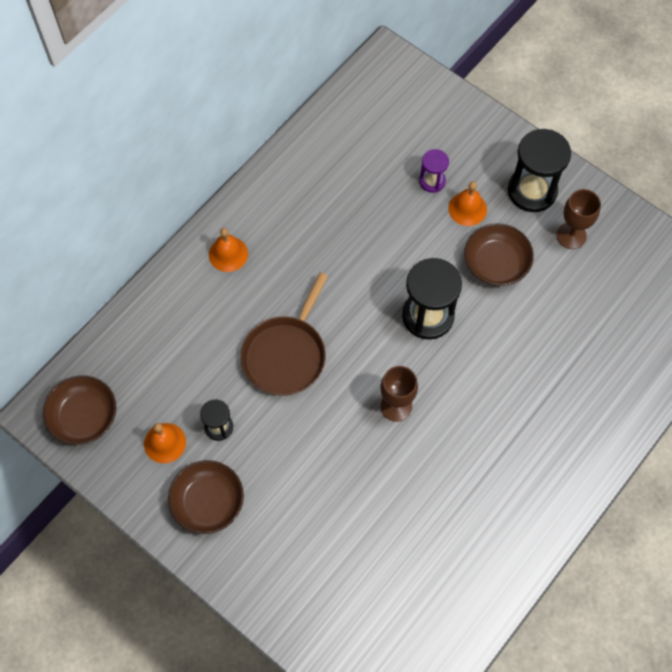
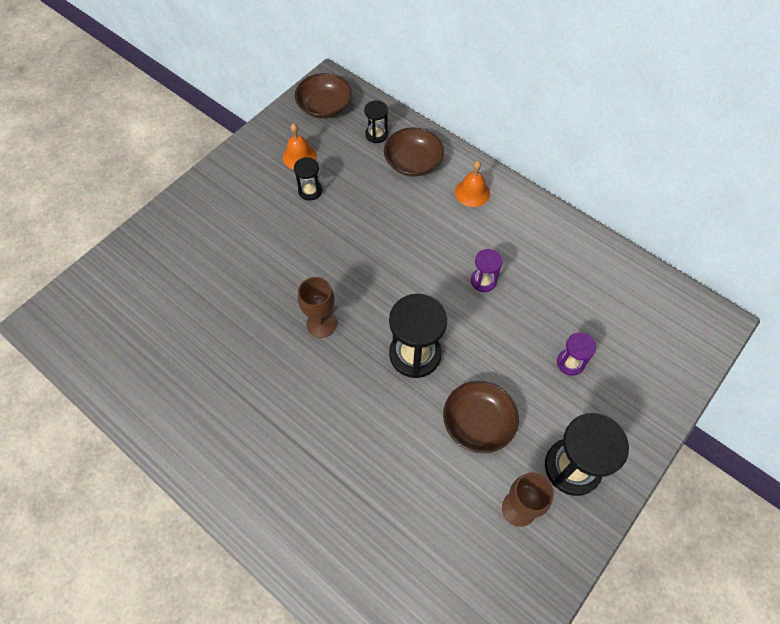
camera: 90 degrees right, 5 degrees down
brown bowl [168,460,244,534] -> brown bowl moved to [384,127,444,177]
brown pan [241,273,328,395] -> none
orange bell [448,181,487,226] -> none
none -> black hourglass [364,100,388,143]
none -> purple hourglass [471,249,503,292]

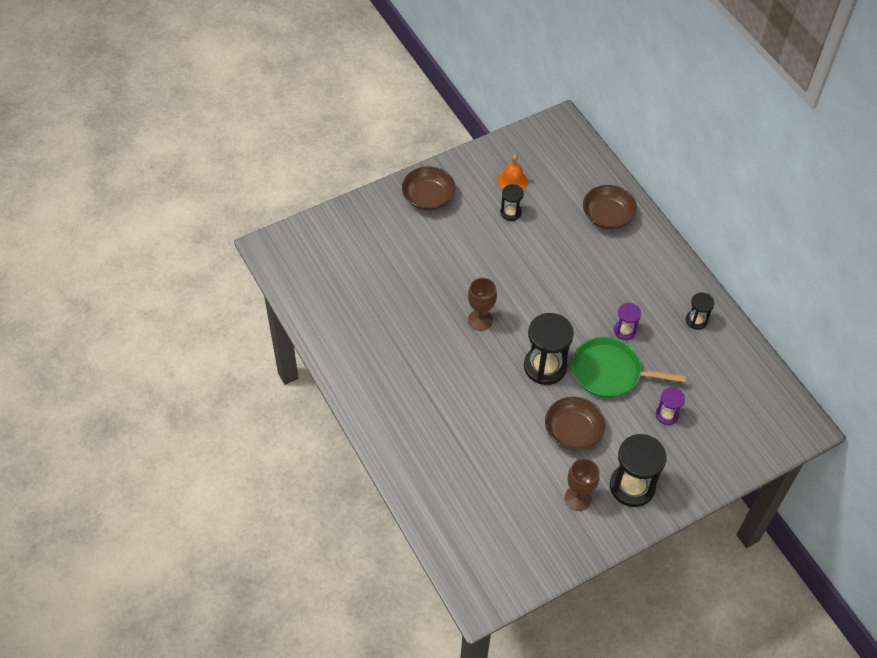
camera: 20 degrees right, 5 degrees down
brown bowl [295,73,352,118] -> brown bowl moved to [402,166,455,210]
black hourglass [364,100,388,143] -> black hourglass moved to [686,292,714,330]
orange bell [455,161,490,207] -> none
none -> green pan [572,337,686,398]

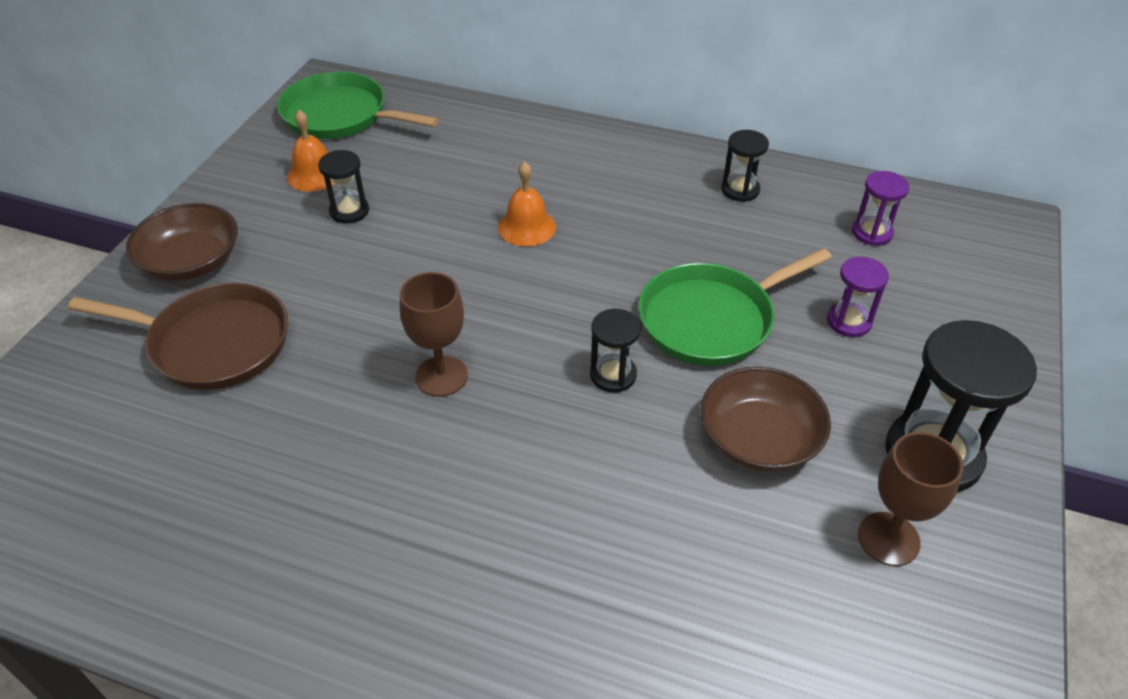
camera: 40 degrees left, 10 degrees down
black hourglass [524,313,574,385] -> black hourglass [590,309,641,392], size x0.53
brown bowl [583,185,637,229] -> none
purple hourglass [614,303,641,340] -> purple hourglass moved to [852,171,909,246]
none -> brown pan [68,283,288,390]
none -> green pan [277,72,439,139]
none -> orange bell [498,161,556,247]

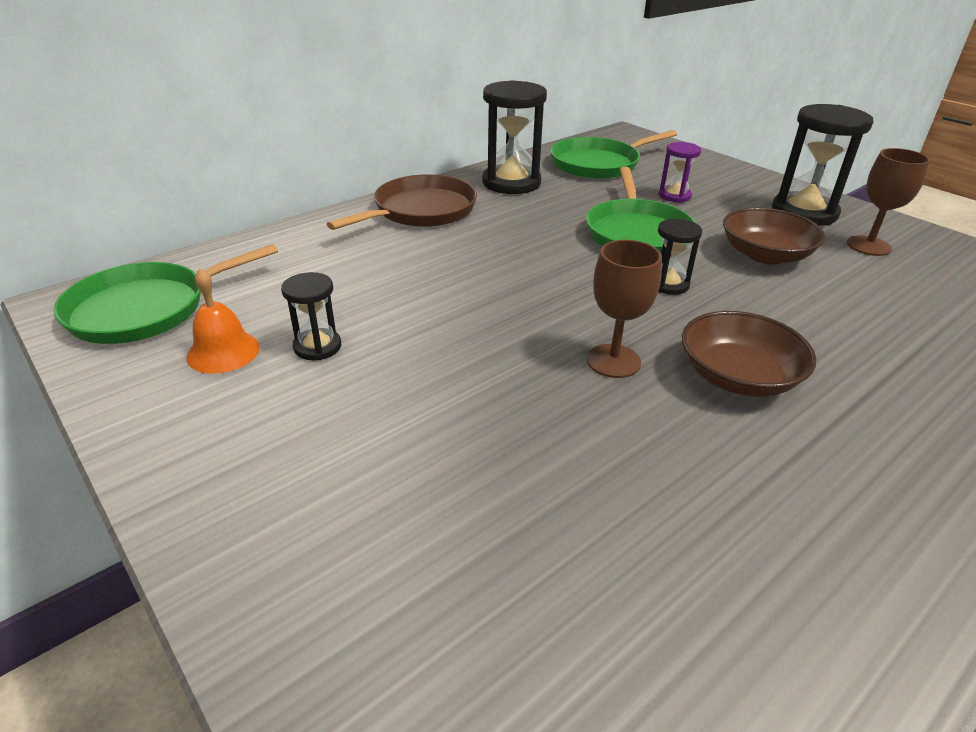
camera: 60 degrees left, 10 degrees down
brown pan [68,283,288,390] -> brown pan moved to [327,175,477,230]
brown bowl [126,203,238,281] -> brown bowl moved to [682,311,816,397]
orange bell [498,161,556,247] -> none
black hourglass [721,130,769,202] -> black hourglass [482,80,547,194], size x1.89
purple hourglass [852,171,909,246] -> green pan [550,130,677,179]

